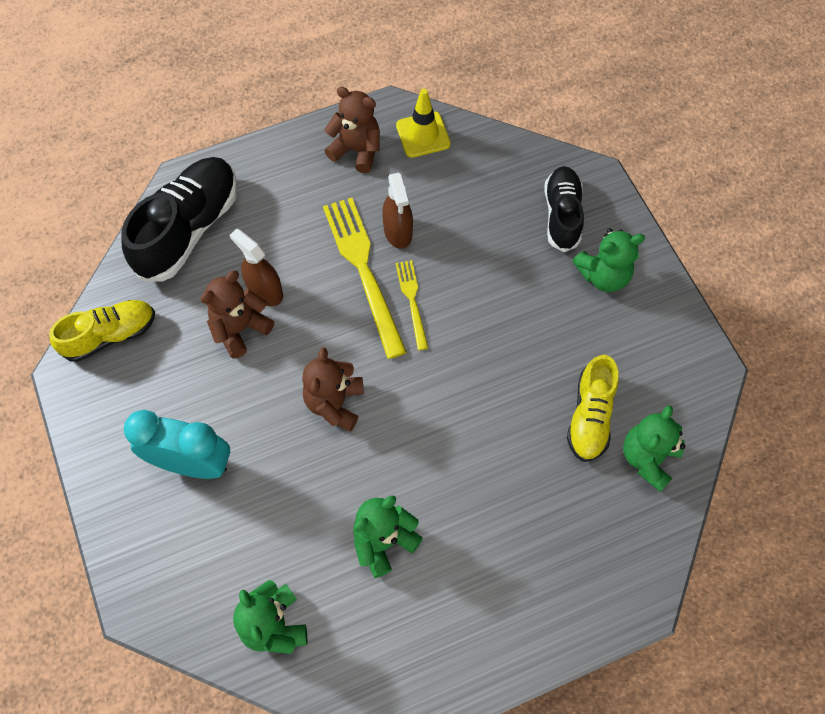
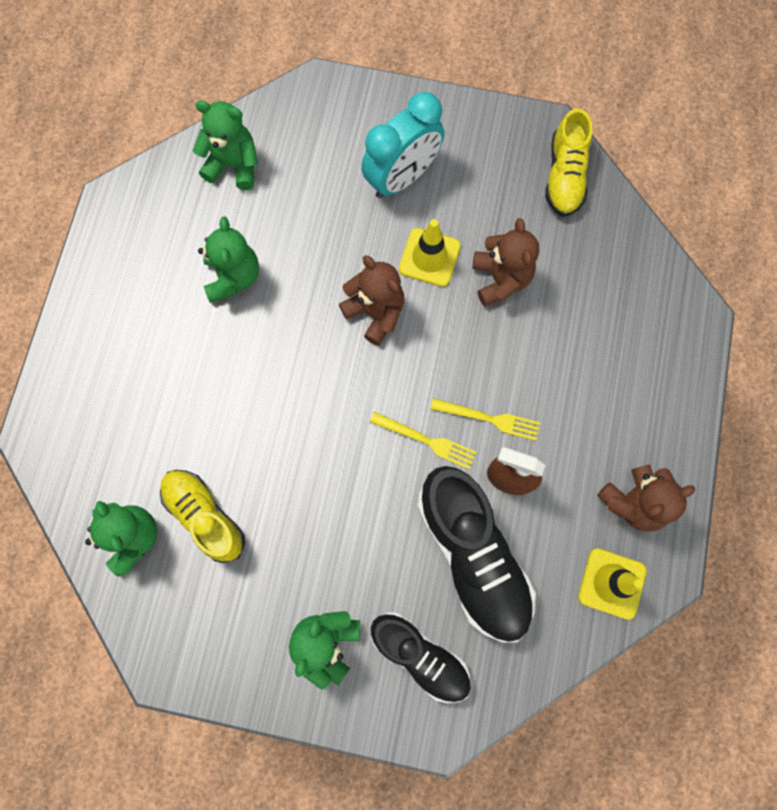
camera: 125 degrees right, 10 degrees up
black shoe [121,157,238,281] -> black shoe moved to [417,466,536,643]
brown spray bottle [230,229,283,306] -> none
yellow fork [323,198,407,359] -> yellow fork [430,398,540,441], size x0.53
none -> yellow traffic cone [399,219,461,287]

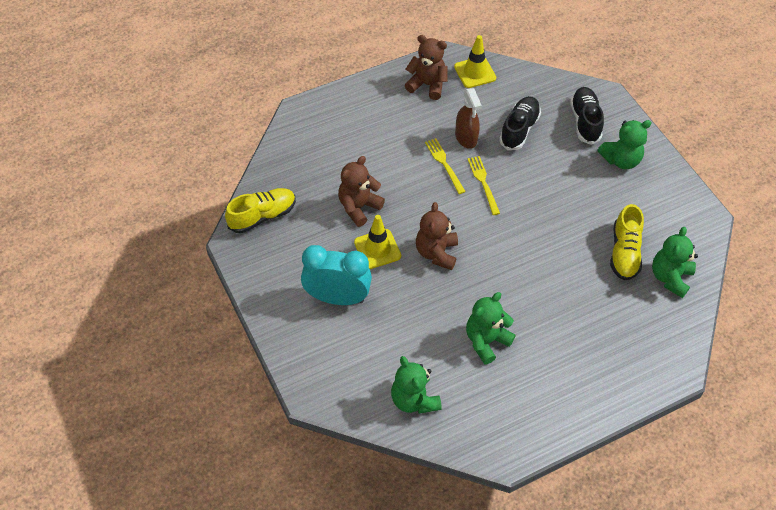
camera: 130 degrees left, 20 degrees down
black shoe [417,466,536,643] -> black shoe [499,96,541,150], size x0.63

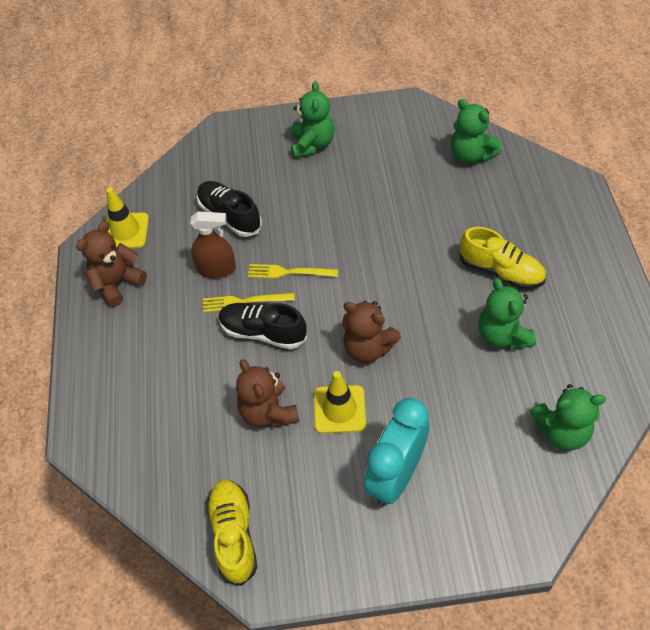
camera: 65 degrees left, 0 degrees up
black shoe [570,87,604,145] -> black shoe moved to [219,303,307,349]
yellow shoe [610,204,644,280] -> yellow shoe moved to [459,227,546,289]

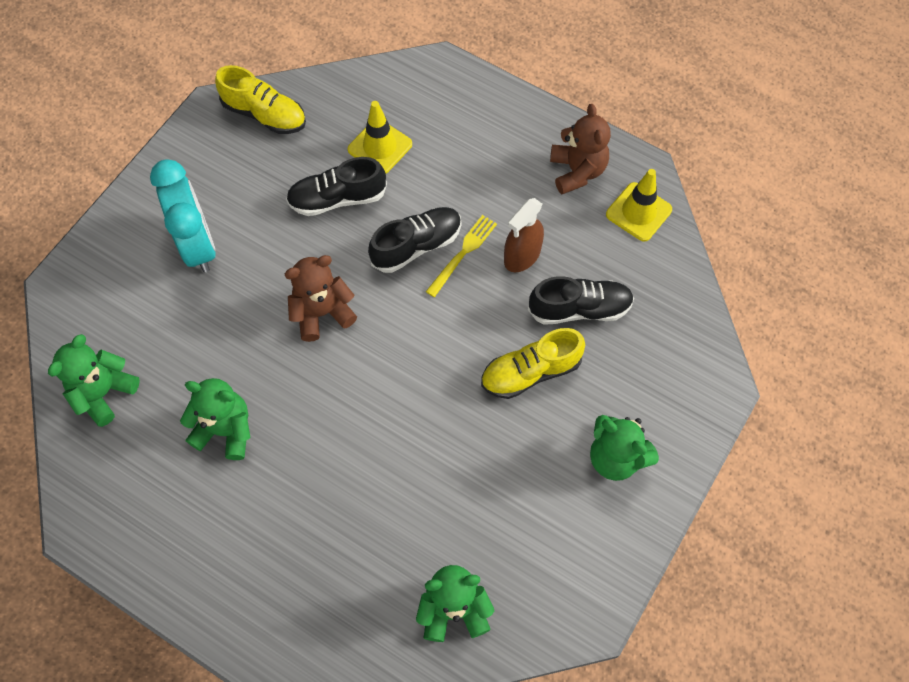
camera: 125 degrees right, 10 degrees up
brown teddy bear [236,359,299,428] -> black shoe [286,157,387,216]
yellow fork [248,264,338,279] -> none
yellow traffic cone [314,371,366,434] -> yellow traffic cone moved to [348,101,412,174]
yellow shoe [459,227,546,289] -> yellow shoe moved to [481,328,585,399]

